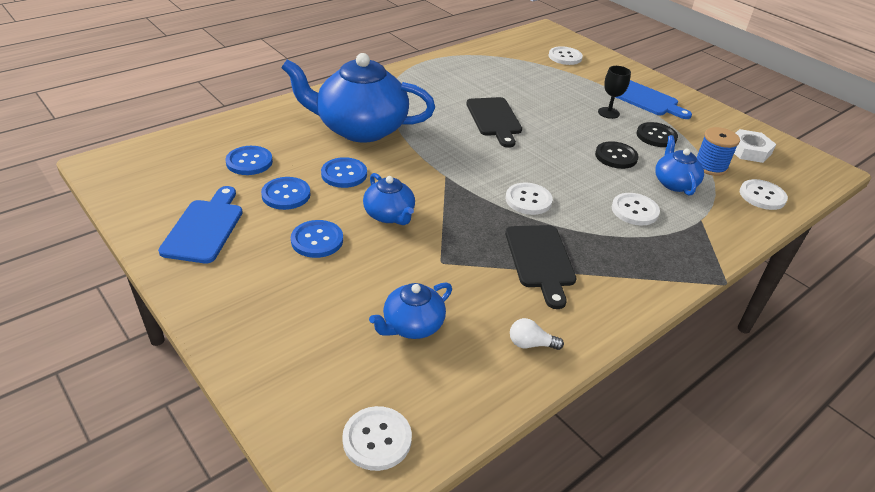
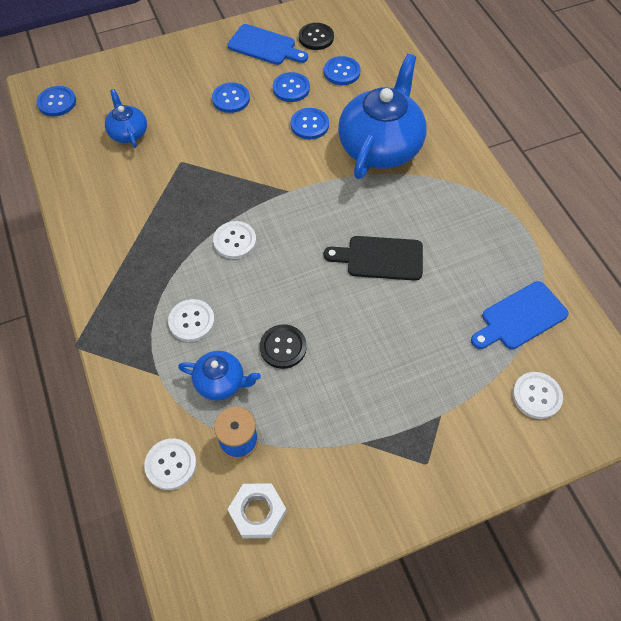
camera: 110 degrees right, 20 degrees up
white button [342,406,412,471] -> blue button [37,86,76,116]
blue teapot [363,173,415,225] -> none
black cutting board [505,225,577,309] -> none
white light bulb [510,318,564,350] -> none
black goblet [598,66,631,119] -> none
blue cutting board [616,80,692,119] -> blue cutting board moved to [471,281,569,349]
black button [636,122,678,147] -> black button moved to [299,23,334,50]

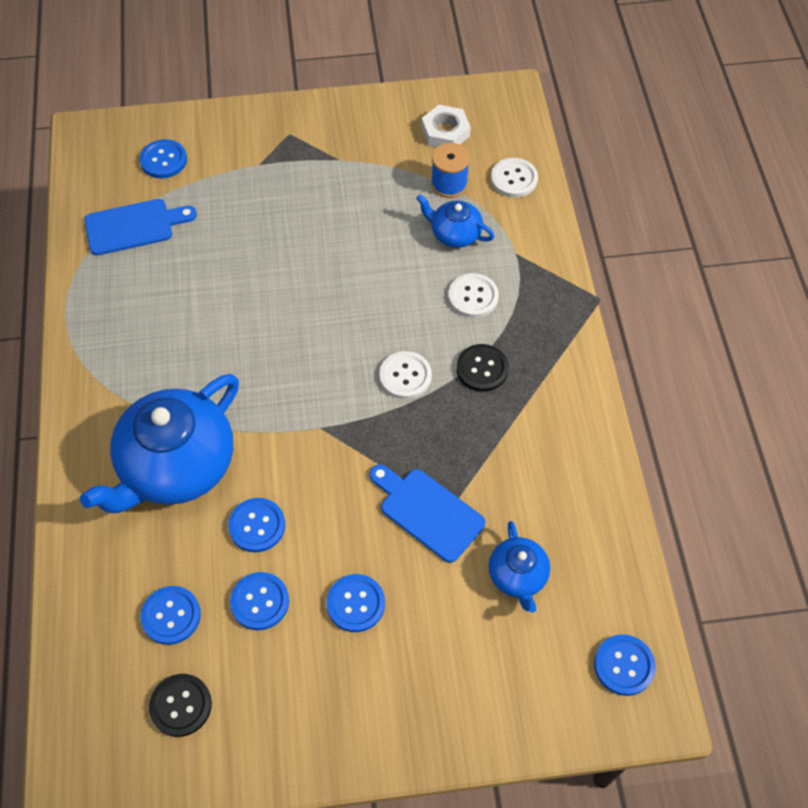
camera: 165 degrees left, 0 degrees up
blue cutting board [228,24,308,65] -> blue cutting board moved to [369,464,485,563]
black button [260,324,307,369] -> black button moved to [456,344,509,392]
black cutting board [324,236,423,281] -> none
white button [513,372,563,419] -> blue button [140,139,187,178]

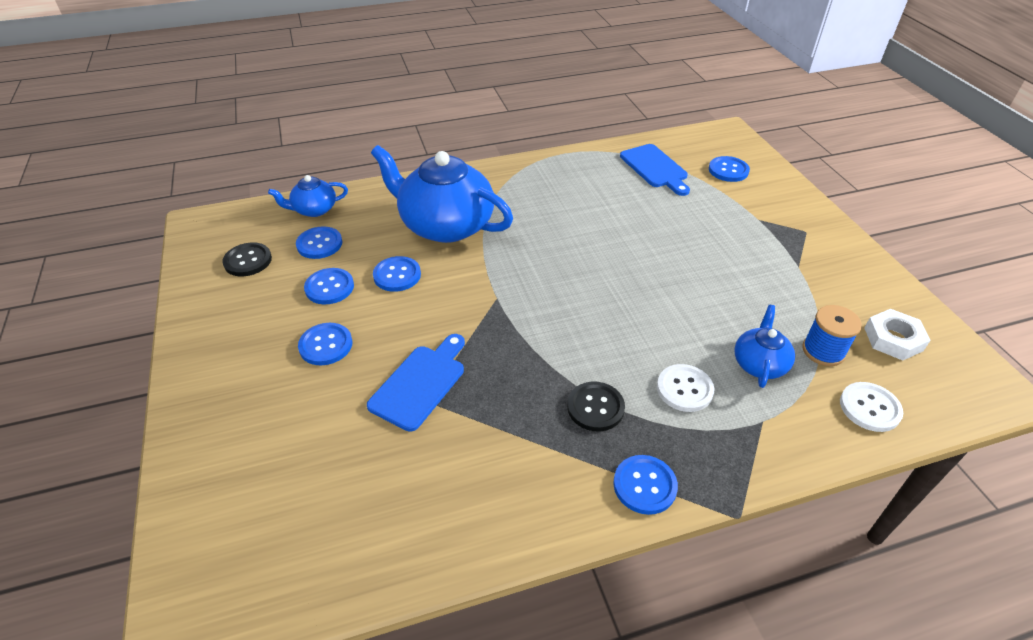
camera: 80 degrees right, 15 degrees down
white button [380,351,432,399] -> none
blue teapot [489,521,550,613] -> blue teapot moved to [268,175,348,217]
blue button [594,634,656,696] -> blue button moved to [613,455,678,515]

